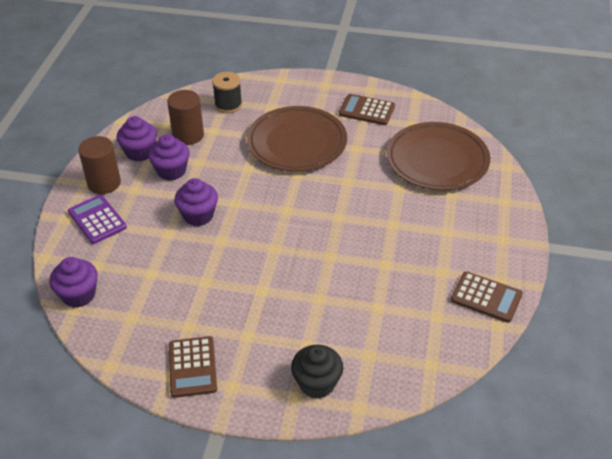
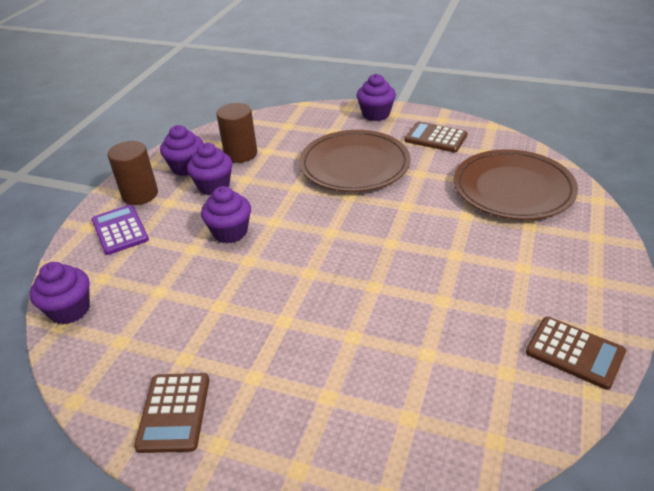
camera: 10 degrees right, 5 degrees down
black spool [212,72,242,113] -> none
black cupcake [291,345,343,399] -> none
none -> purple cupcake [357,74,396,121]

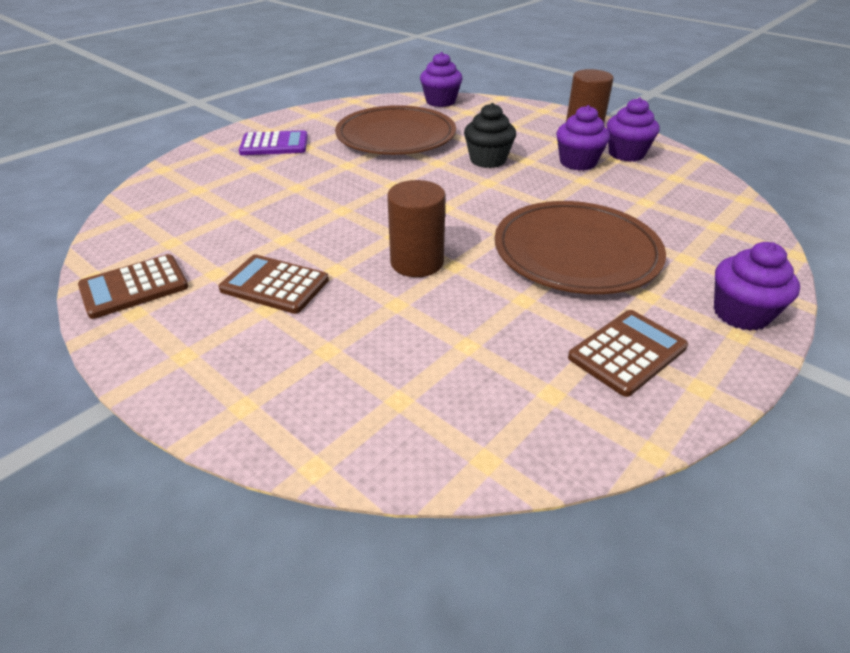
camera: 110 degrees right, 0 degrees up
purple calculator [91,205,149,255] -> purple calculator moved to [239,130,308,155]
brown calculator [134,373,209,453] -> brown calculator moved to [218,254,329,314]
purple cupcake [201,186,251,243] -> black cupcake [464,103,516,168]
brown cylinder [216,103,257,163] -> brown cylinder moved to [387,180,446,277]
brown plate [454,149,578,220] -> brown plate moved to [335,105,456,155]

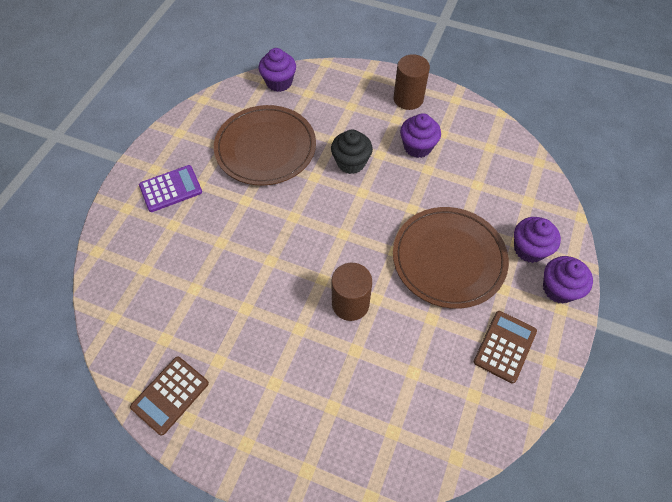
camera: 20 degrees left, 20 degrees up
brown calculator [218,254,329,314] -> none
purple cupcake [607,98,660,162] -> purple cupcake moved to [514,217,561,263]

